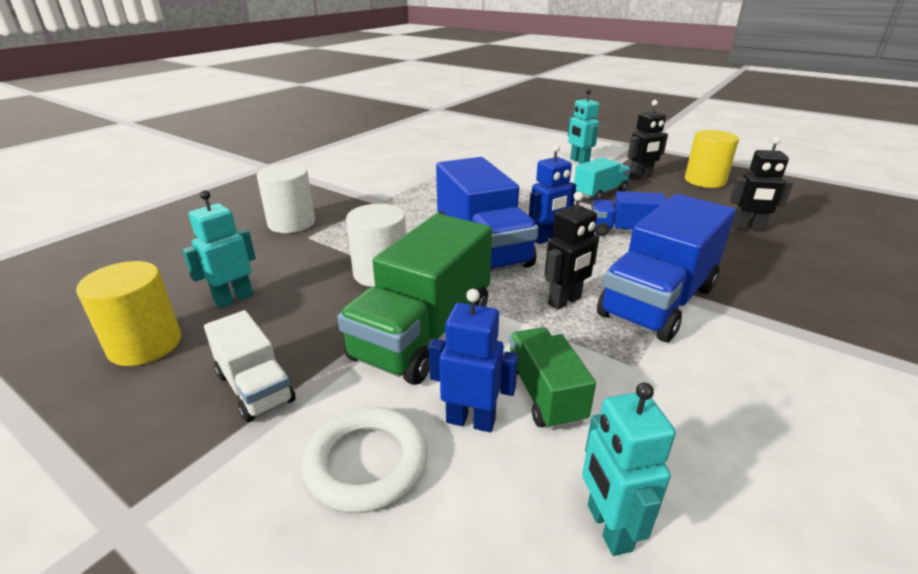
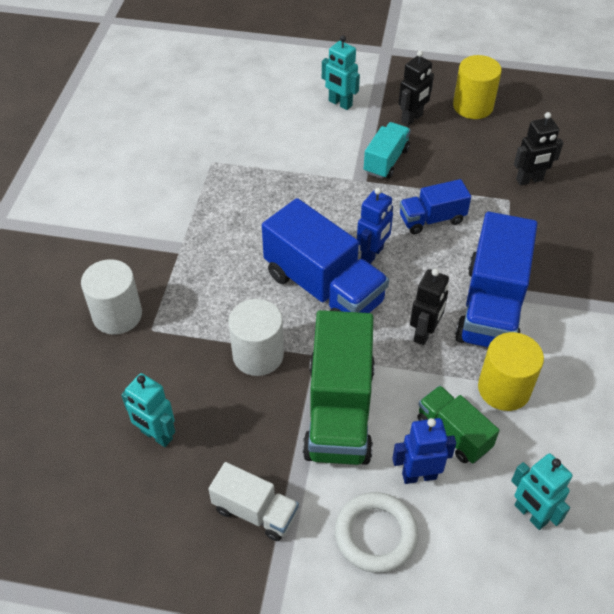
camera: 25 degrees left, 20 degrees up
yellow cylinder [76,261,181,366] -> yellow cylinder moved to [478,332,544,411]
turquoise robot [182,190,256,309] -> turquoise robot turned 75 degrees counterclockwise [121,373,175,447]

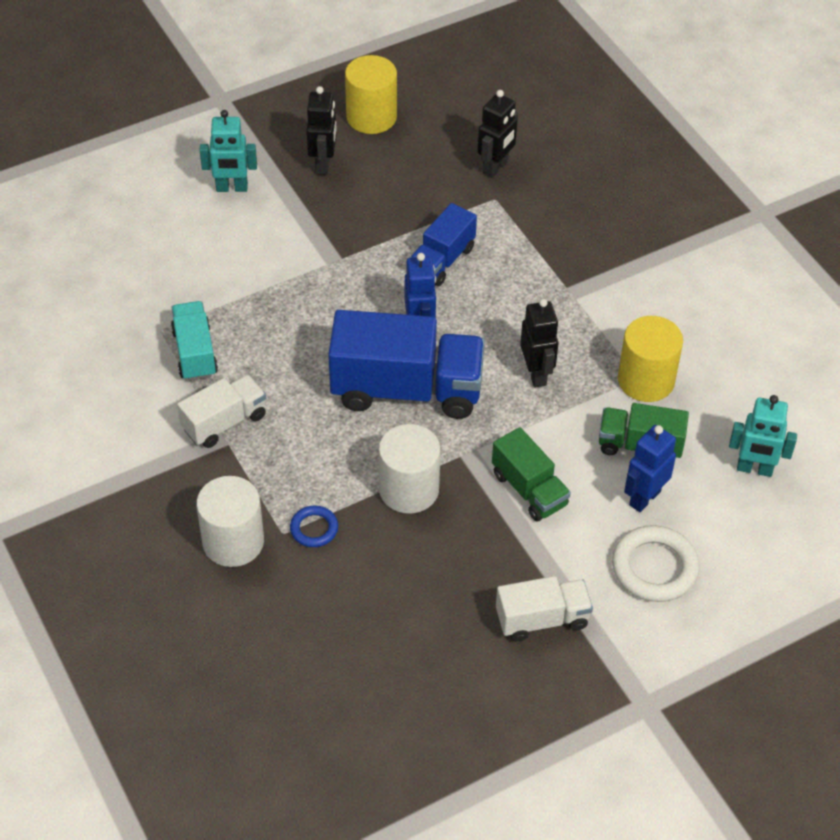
camera: 40 degrees left, 0 degrees up
turquoise robot [121,373,175,447] -> none
green truck [303,310,375,465] -> green truck [492,427,571,522], size x0.55
turquoise truck [364,122,410,179] -> turquoise truck moved to [171,301,218,381]
blue truck [455,212,537,347] -> none
none -> white truck [177,374,266,448]
none -> blue ring [290,506,338,547]

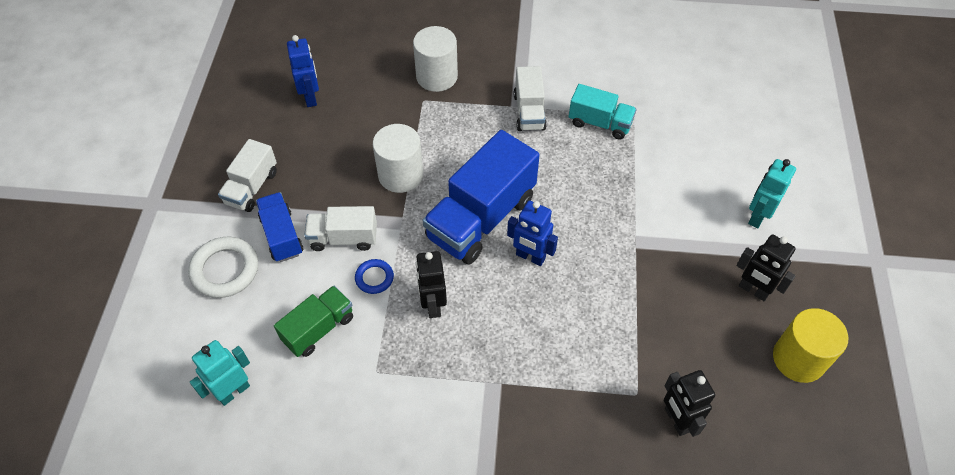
camera: 125 degrees right, 5 degrees up
blue ring [290,506,338,547] -> blue ring moved to [355,259,394,294]
blue truck [410,203,477,286] -> blue truck moved to [256,192,303,262]
green truck [492,427,571,522] -> white truck [304,206,377,251]
black robot [520,299,559,387] -> black robot turned 60 degrees clockwise [416,251,447,318]
yellow cylinder [618,316,683,402] -> none
blue robot [624,425,676,512] -> blue robot moved to [287,35,319,107]

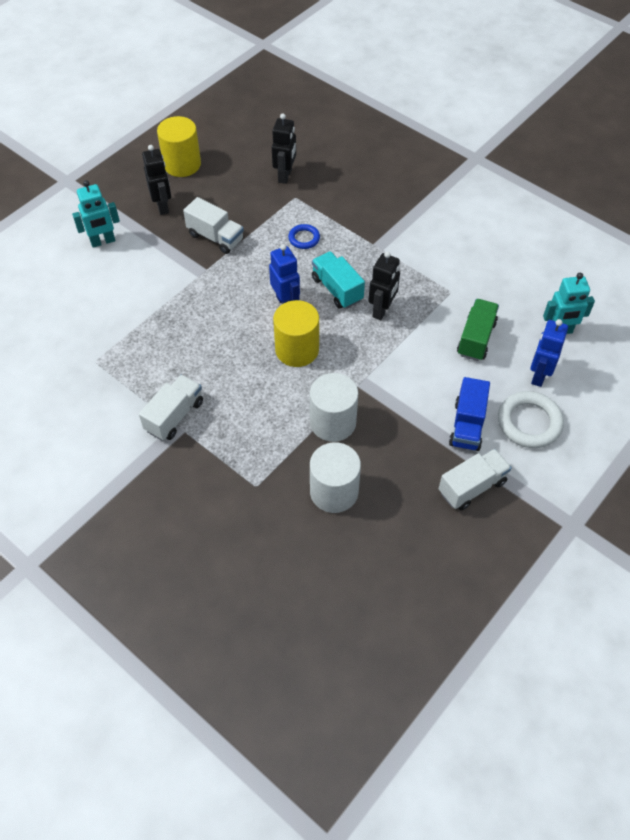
camera: 145 degrees left, 0 degrees up
green truck [274,286,353,357] -> green truck turned 120 degrees clockwise [457,299,499,361]
blue robot [287,35,319,107] -> blue robot moved to [530,319,568,387]
white truck [304,206,377,251] -> white truck moved to [183,197,244,254]
blue ring [355,259,394,294] -> blue ring moved to [288,224,320,249]
white cylinder [413,26,458,92] -> white cylinder moved to [310,442,361,513]
blue truck [423,130,540,265] -> yellow cylinder [273,300,319,367]
turquoise truck [569,84,637,140] -> turquoise truck moved to [312,251,365,309]

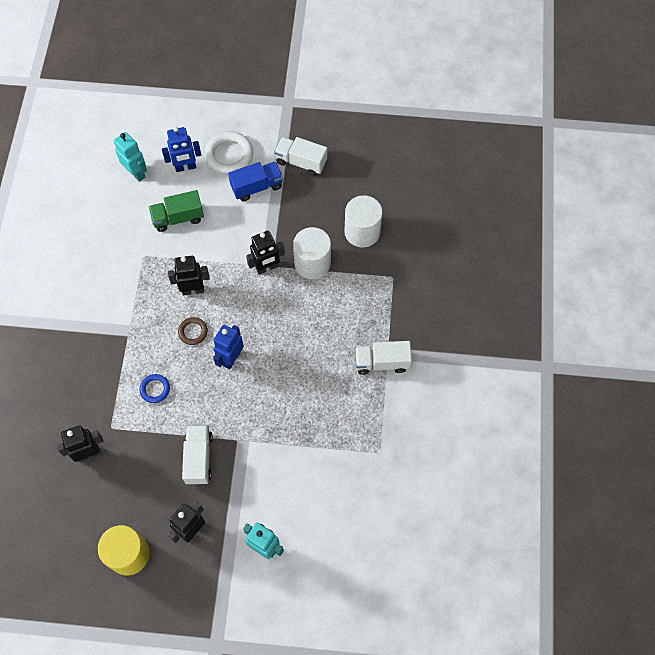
camera: 125 degrees left, 10 degrees up
yellow cylinder [273,300,319,367] -> none
turquoise truck [312,251,365,309] -> brown ring [178,317,208,345]
none -> black robot [246,231,285,275]

